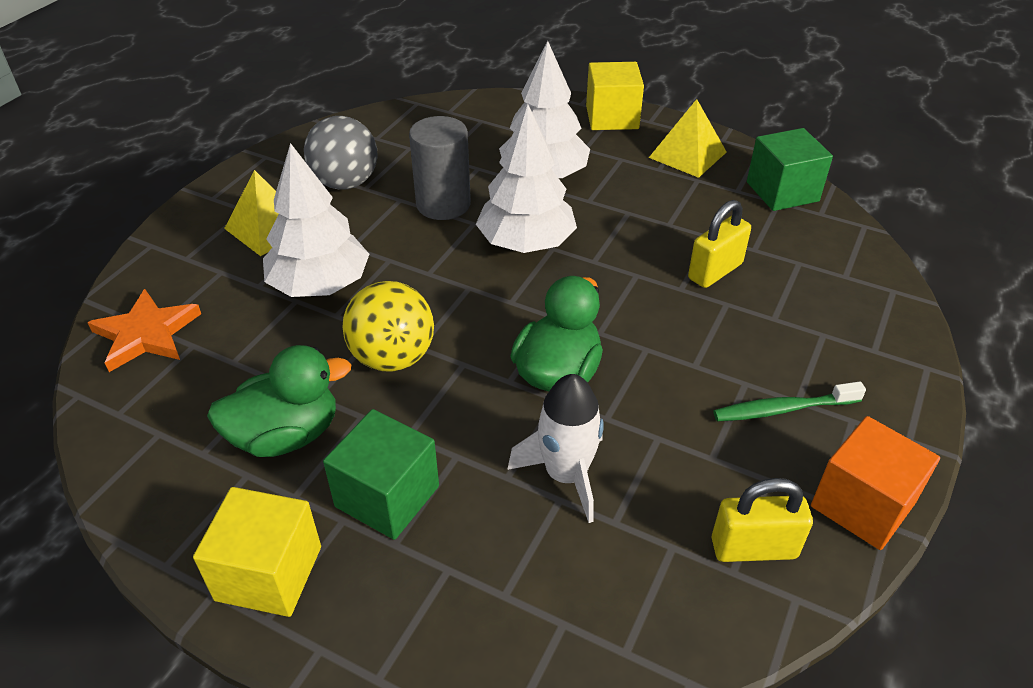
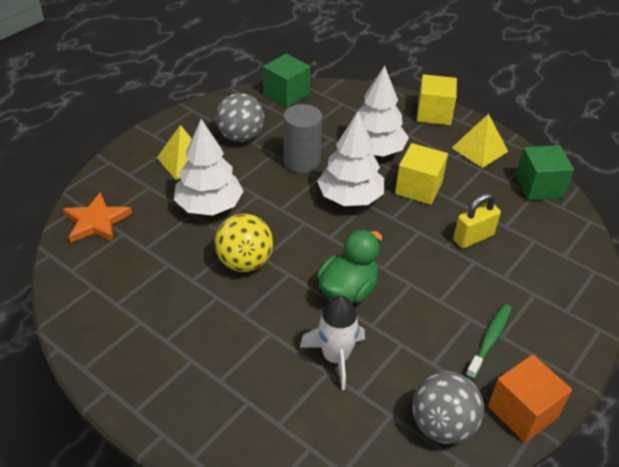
camera: 10 degrees right, 0 degrees up
yellow cube [193,487,321,617] -> yellow cube moved to [395,143,448,205]
green duck [207,345,352,457] -> none
green cube [323,409,439,540] -> green cube moved to [263,54,310,107]
yellow padlock [712,478,813,562] -> grey ball [412,371,484,444]
green toothbrush [714,382,866,421] -> green toothbrush turned 120 degrees clockwise [466,304,512,379]

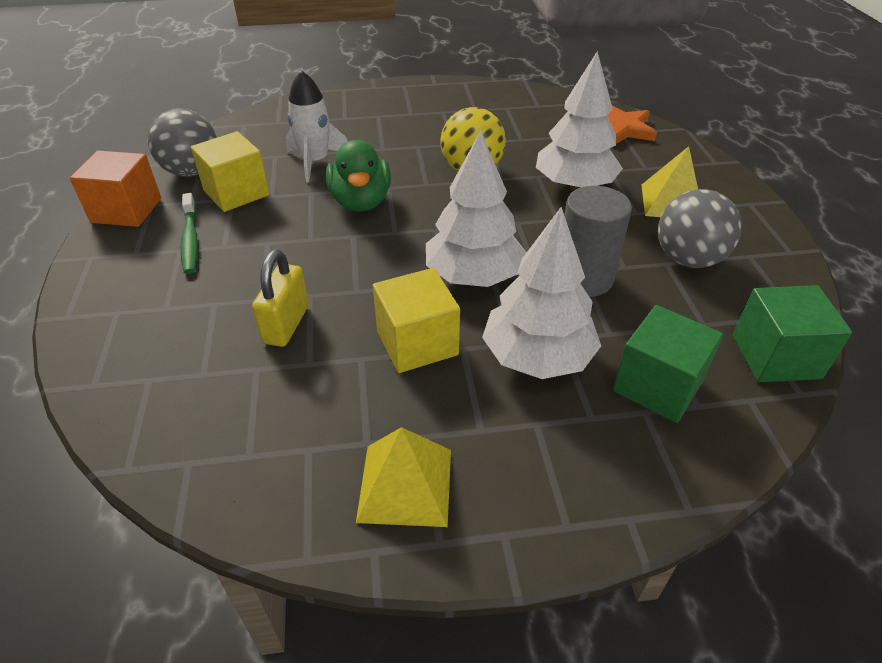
camera: 135 degrees right, 0 degrees up
yellow cube [417,74,457,125] -> yellow cube moved to [191,131,270,212]
green cube [516,145,574,201] -> green cube moved to [613,305,723,423]

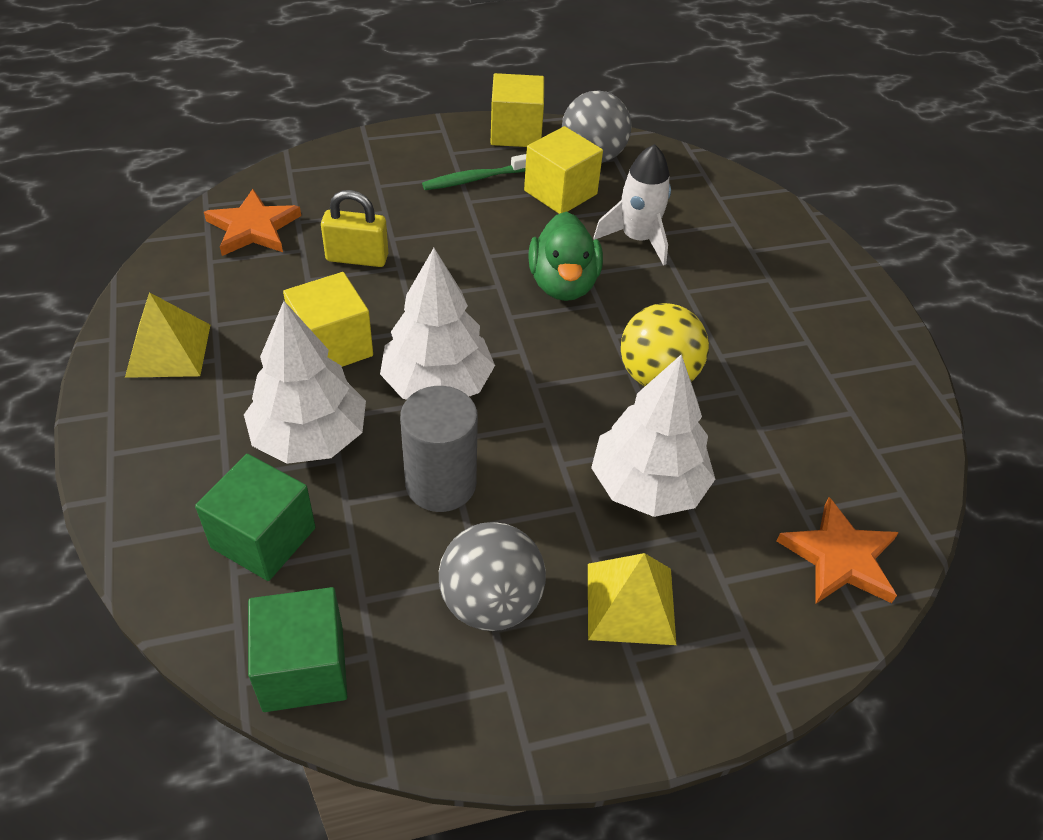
camera: 80 degrees right, 5 degrees up
orange cube [70,150,161,227] -> yellow cube [491,73,544,147]
green duck [326,140,391,212] -> green duck turned 75 degrees counterclockwise [528,212,603,301]
none -> orange star [204,189,301,256]

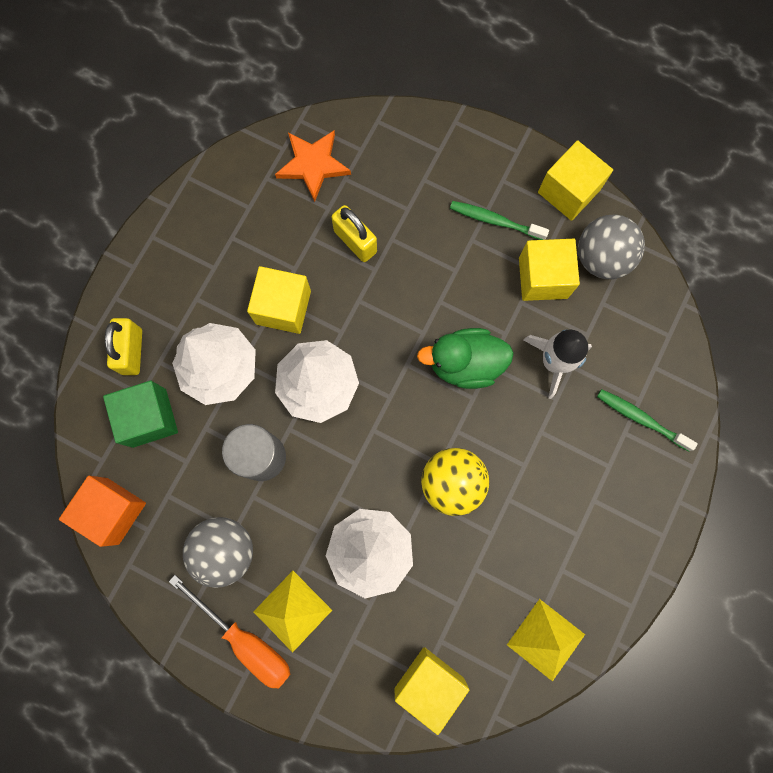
camera: 45 degrees right, 30 degrees up
yellow pyramid [125,292,210,378] -> yellow pyramid moved to [507,599,585,681]
green cube [248,587,347,712] -> orange cube [59,476,146,547]
green duck [528,212,603,301] -> green duck turned 45 degrees clockwise [417,328,514,389]
orange star [777,497,899,604] -> yellow cube [394,647,469,735]
none -> yellow padlock [105,318,142,375]
none -> orange screwdriver [169,575,290,689]
none -> green toothbrush [597,389,698,452]

